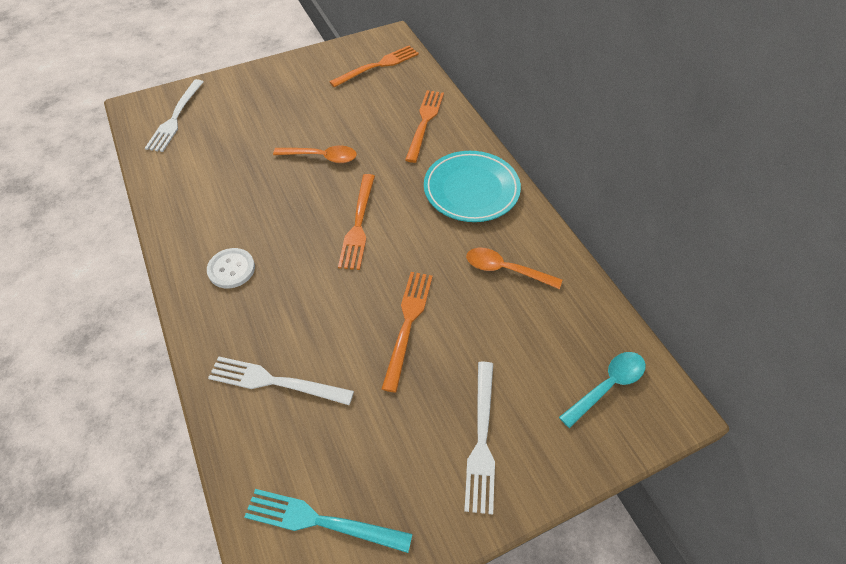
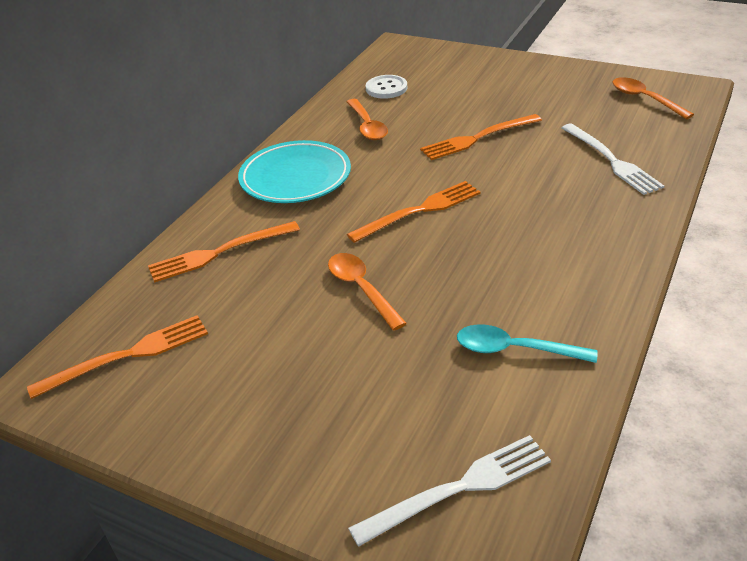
camera: 125 degrees left, 15 degrees down
white button [207,248,255,288] -> white button moved to [366,75,407,99]
turquoise fork [244,489,413,553] -> orange spoon [612,77,694,119]
orange fork [329,45,419,88] -> orange fork turned 135 degrees clockwise [27,315,208,399]
white fork [464,362,495,514] -> none
turquoise spoon [559,352,646,428] -> turquoise spoon moved to [457,324,598,363]

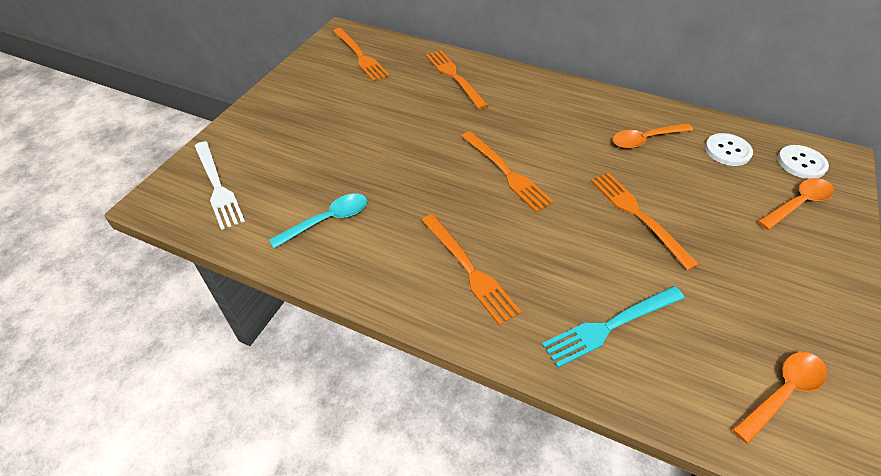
camera: 85 degrees right, 10 degrees up
turquoise plate [238,140,351,203] -> none
orange spoon [328,253,407,330] -> orange spoon moved to [757,178,834,230]
turquoise spoon [457,324,598,363] -> turquoise spoon turned 45 degrees clockwise [269,193,367,248]
white fork [562,123,664,195] -> turquoise fork [542,286,685,368]
none -> orange fork [421,214,521,326]
none -> white button [777,145,829,179]

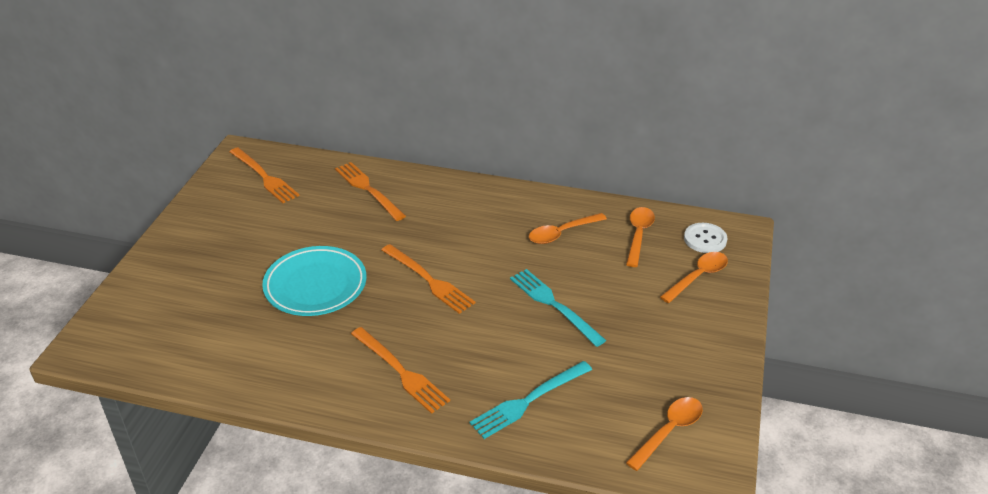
camera: 10 degrees left, 10 degrees down
white fork [195,141,245,230] -> none
turquoise spoon [269,193,367,248] -> none
orange fork [591,173,699,270] -> turquoise fork [510,269,606,347]
white button [705,133,753,166] -> orange spoon [626,207,655,267]
none -> turquoise plate [262,246,367,316]

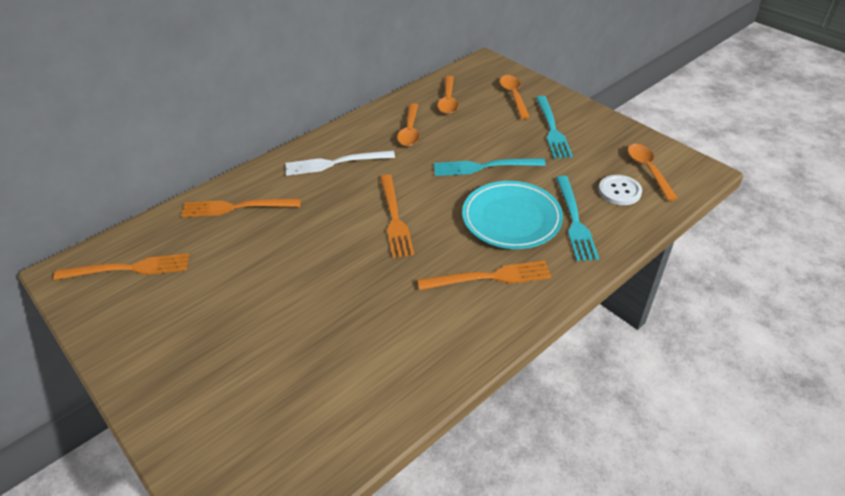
camera: 55 degrees left, 5 degrees up
turquoise plate [262,246,367,316] -> turquoise plate moved to [462,181,563,249]
orange fork [382,244,475,314] -> orange fork turned 90 degrees clockwise [380,174,414,258]
orange spoon [626,207,655,267] -> orange spoon turned 135 degrees counterclockwise [437,76,459,114]
white button [684,223,727,253] -> white button moved to [599,175,642,205]
none -> white fork [285,150,395,176]
none -> turquoise fork [536,96,573,159]

